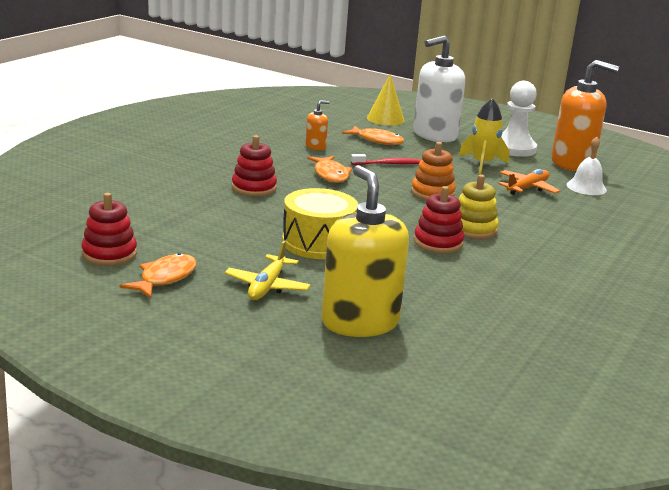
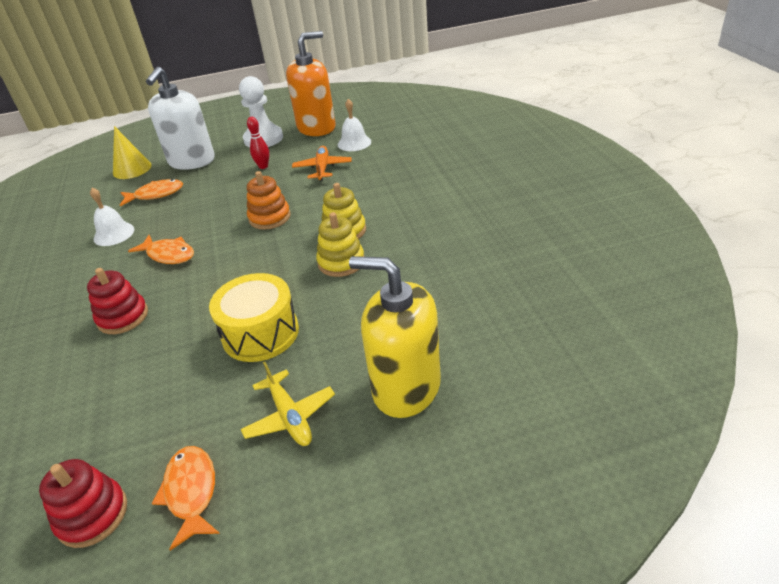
camera: 40 degrees left, 15 degrees up
orange soap dispenser [306,100,330,150] -> white bell [90,188,134,246]
red toothbrush [351,154,422,165] -> none
red stacking toy [414,186,464,253] -> yellow stacking toy [316,212,364,277]
yellow rocket [459,98,510,174] -> red bowling pin [247,117,269,169]

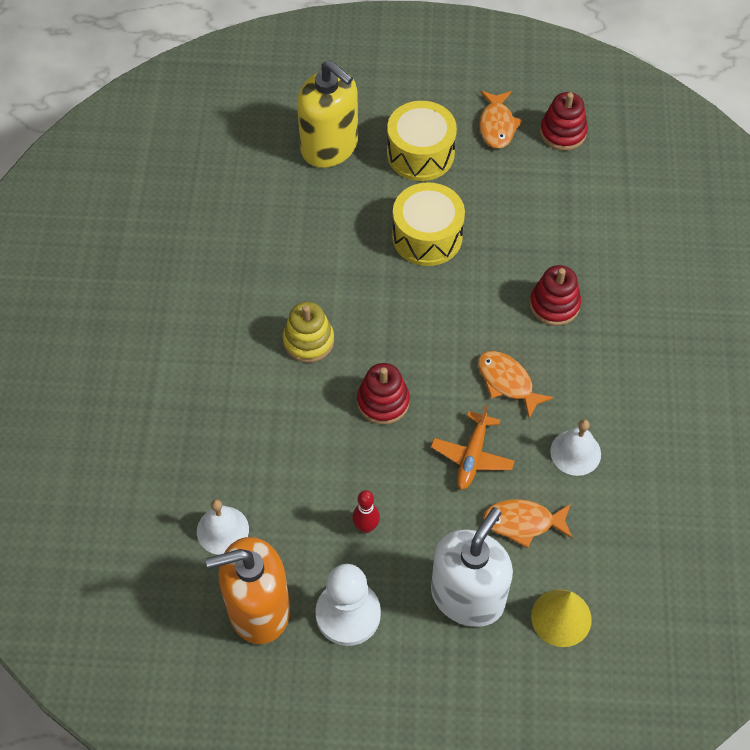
camera: 165 degrees left, 20 degrees up
yellow plane [241,362,335,446] -> yellow drum [387,101,457,181]
orange stacking toy [247,171,291,230] -> red stacking toy [357,363,410,425]
orange plane [292,146,352,181] -> orange plane moved to [431,404,515,490]
yellow stacking toy [316,212,364,277] -> none

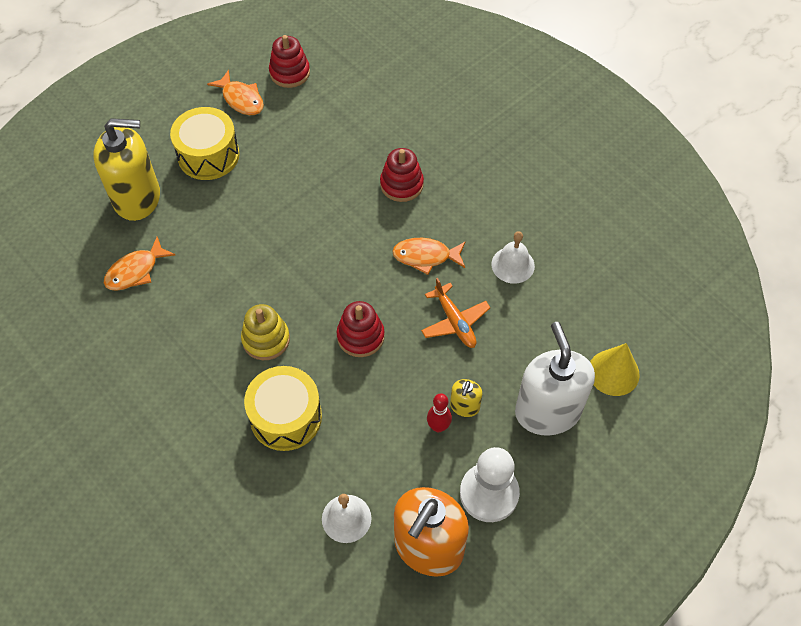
camera: 45 degrees left, 0 degrees up
yellow drum [392,182,465,266] -> yellow drum moved to [244,366,322,451]
orange fish [483,499,572,548] -> orange fish moved to [104,237,175,291]
none -> yellow soap dispenser [450,379,482,417]

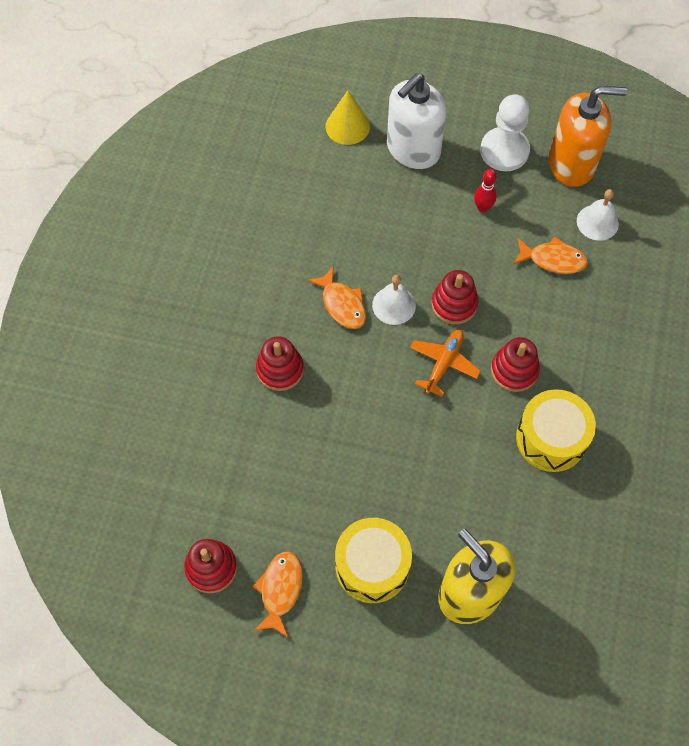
camera: 125 degrees left, 5 degrees up
orange fish [104,237,175,291] -> orange fish moved to [513,236,588,274]
yellow stacking toy [241,304,290,360] -> red stacking toy [491,337,540,392]
yellow drum [244,366,322,451] -> yellow drum moved to [516,389,596,472]
orange plane [421,278,491,348] -> orange plane moved to [410,329,481,397]
yellow soap dispenser [450,379,482,417] -> none
white bell [491,231,535,284] -> white bell moved to [372,275,416,325]

